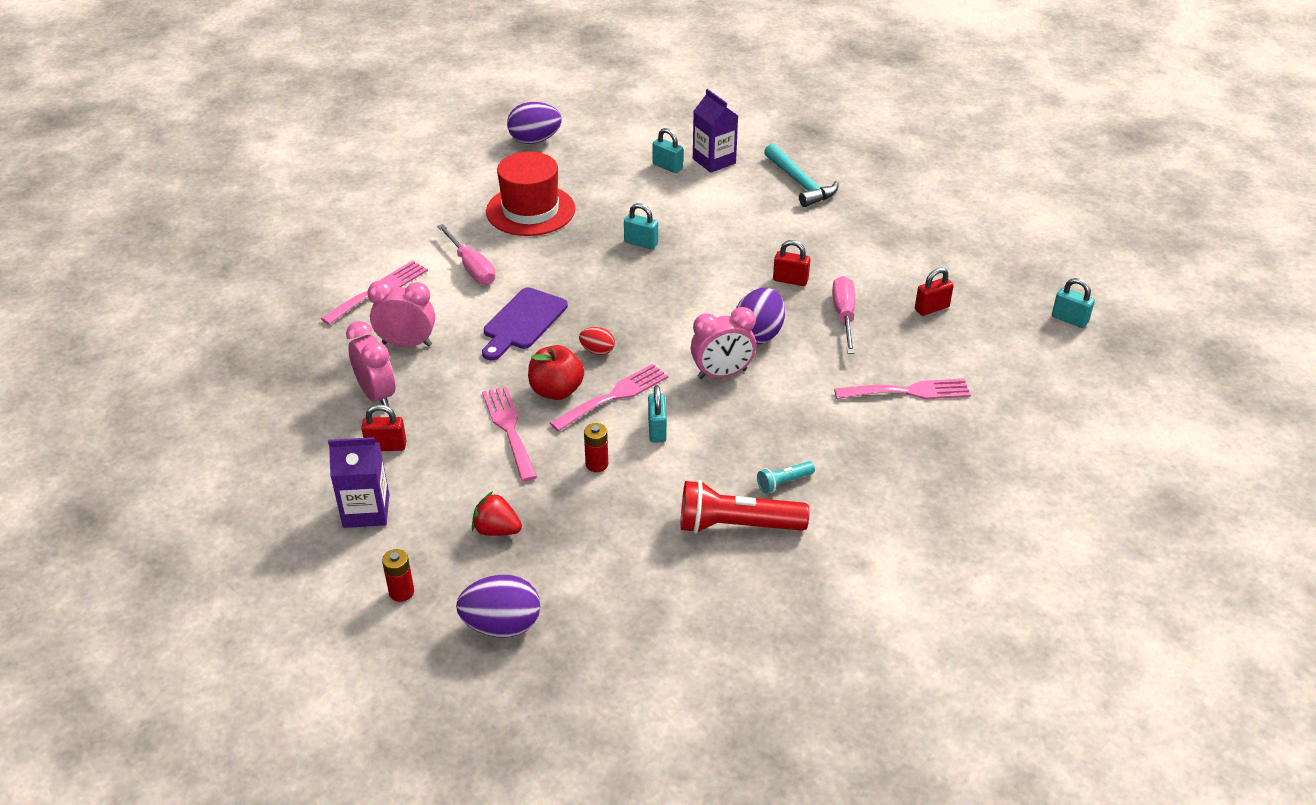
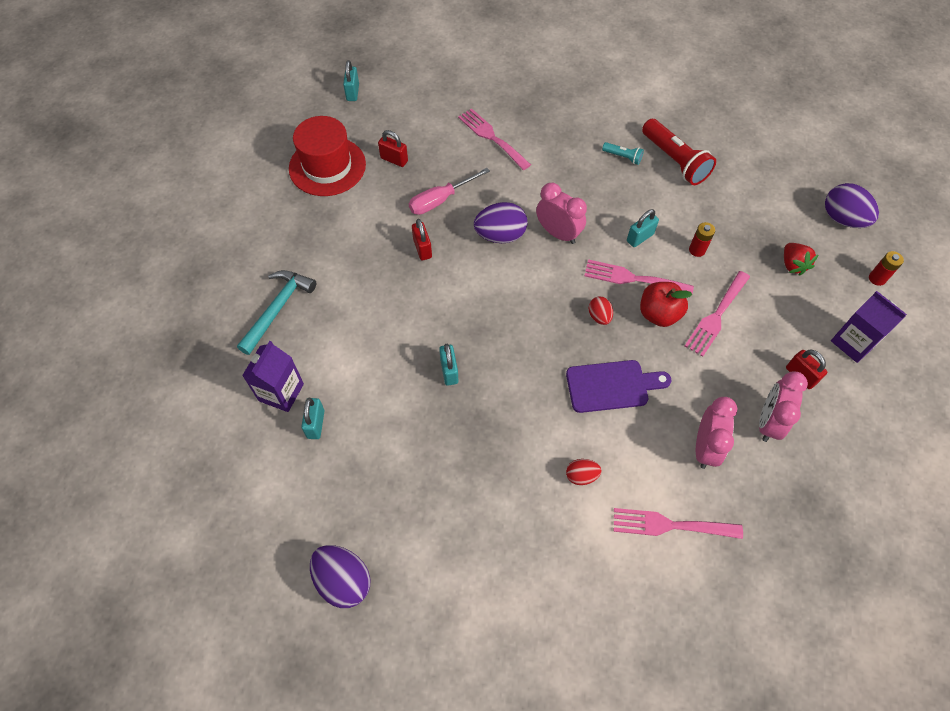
camera: 125 degrees left, 20 degrees up
pink clock [367,280,435,347] -> pink clock turned 135 degrees counterclockwise [696,397,738,469]
pink screwdriver [437,224,495,285] -> red egg [566,459,601,485]
red hat [486,152,575,236] -> red hat moved to [289,116,366,196]

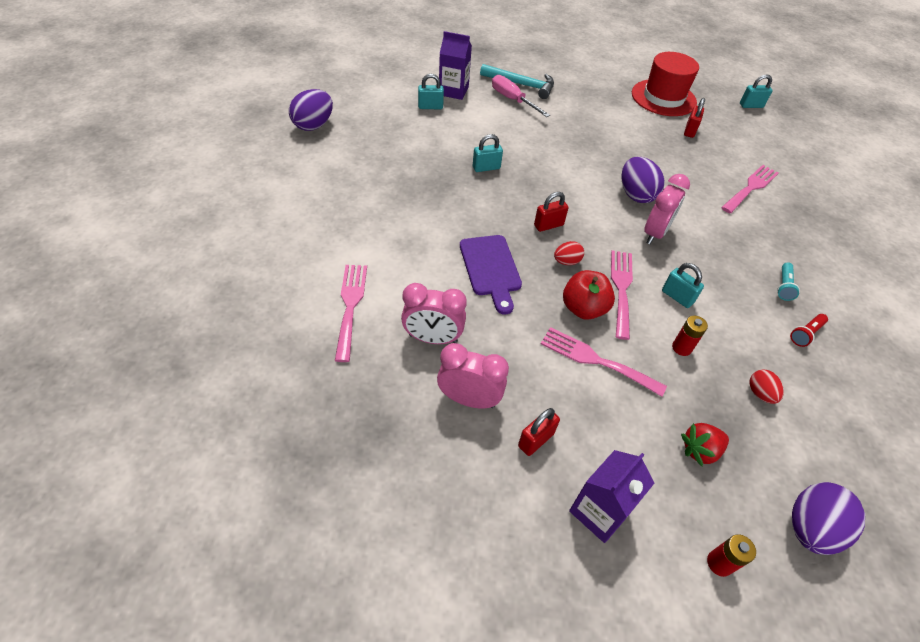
camera: 80 degrees right, 10 degrees down
pink screwdriver [409,168,490,215] -> pink screwdriver moved to [492,75,550,117]
red padlock [412,219,432,260] -> red padlock moved to [534,192,569,232]
red egg [566,459,601,485] -> red egg moved to [750,370,784,404]
red flashlight [642,119,716,185] -> red flashlight [790,314,828,347], size x0.48

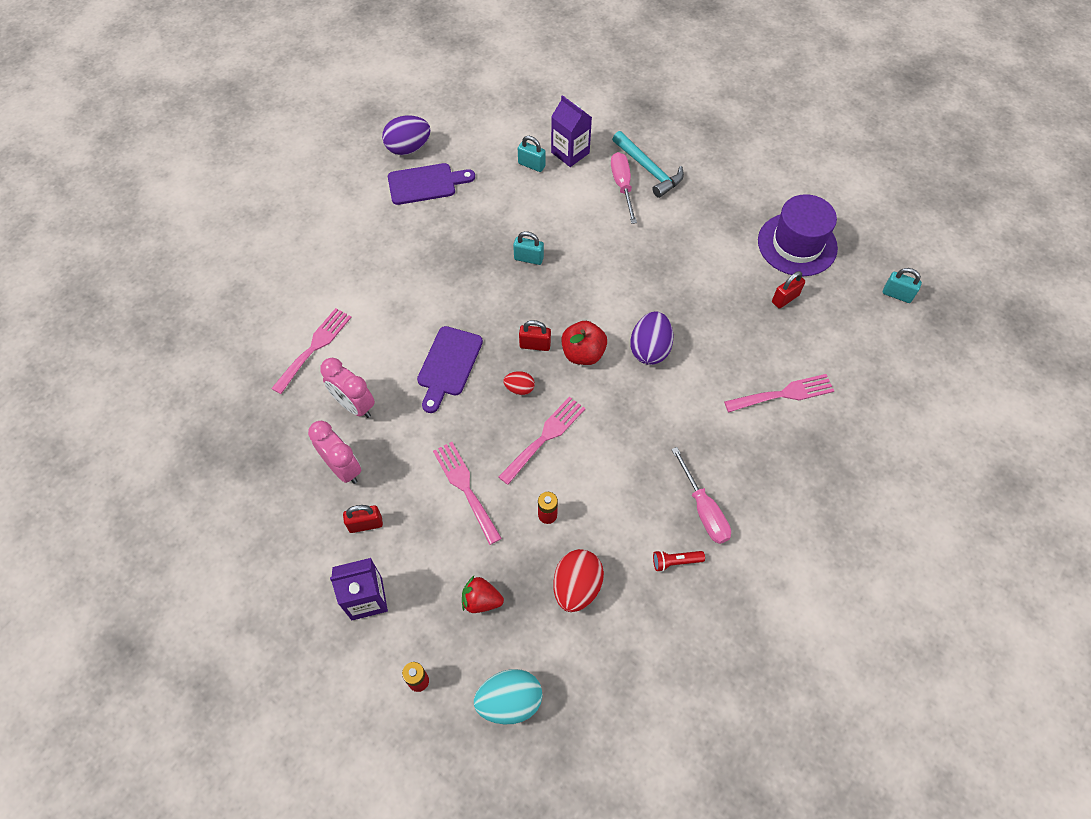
camera: 35 degrees right, 10 degrees up
red apple [563,270,615,320] -> red apple moved to [561,321,607,365]
red hat [632,52,699,116] -> purple hat [758,194,838,276]
pink clock [644,174,690,244] -> none
turquoise padlock [662,263,704,308] -> none
red egg [750,370,784,404] -> red egg [553,549,604,612], size x1.82
turquoise flashlight [777,262,800,301] -> pink screwdriver [671,447,731,544]
purple egg [792,482,865,555] -> turquoise egg [474,669,543,725]
none -> purple cutting board [388,163,475,205]

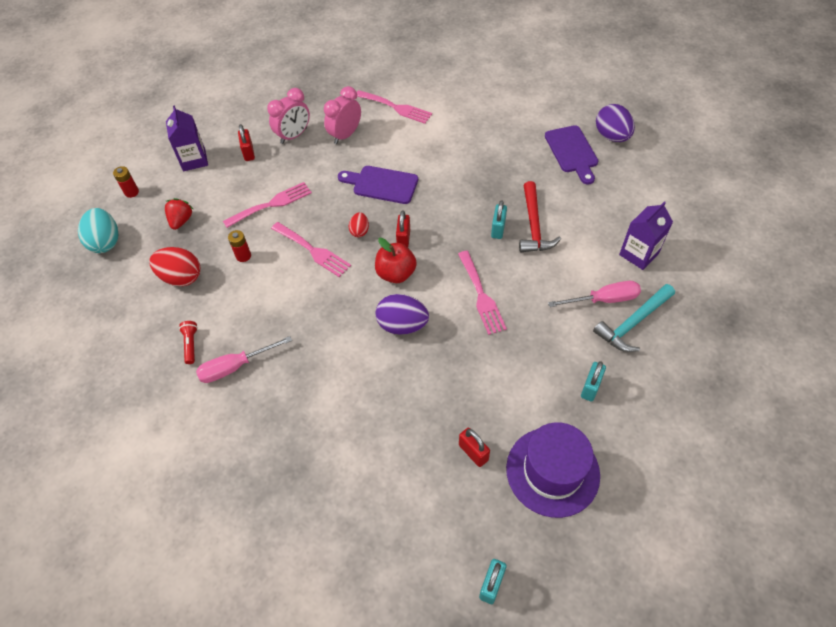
camera: 90 degrees right, 5 degrees down
turquoise padlock [518,136,546,172] -> turquoise padlock moved to [581,361,606,401]
pink fork [724,374,834,412] -> pink fork moved to [458,251,507,335]
none -> red hammer [519,181,561,252]

